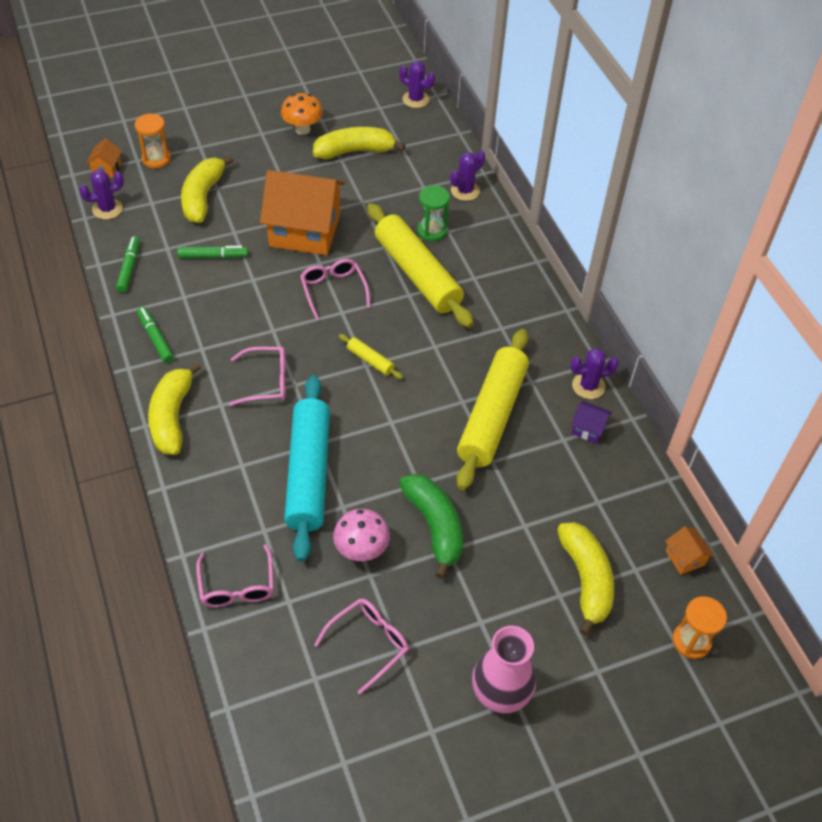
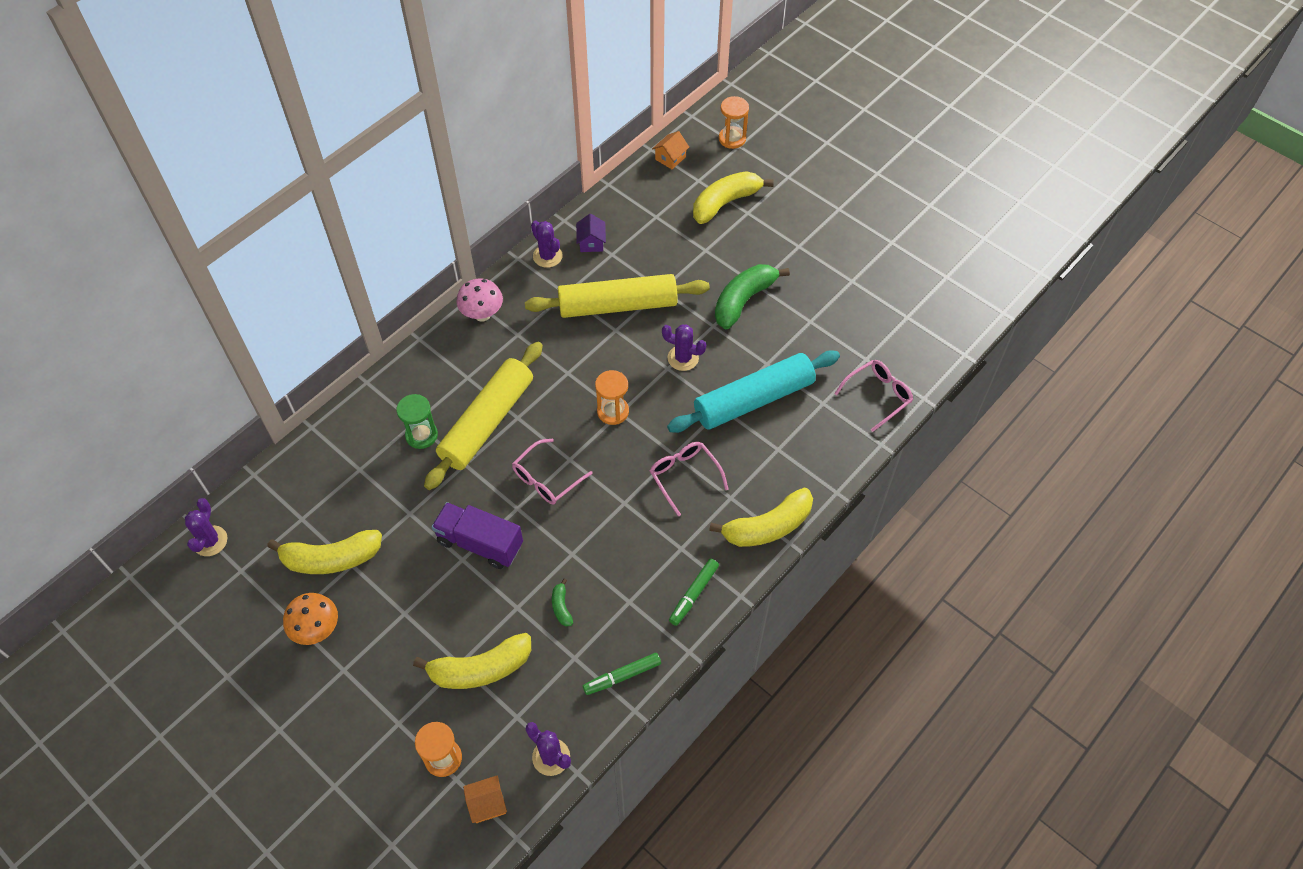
camera: 115 degrees left, 5 degrees up
green marker [178,246,248,258] -> green banana [552,579,573,626]
orange house [260,170,345,255] -> purple truck [432,502,523,569]
yellow banana [313,127,406,159] -> yellow banana turned 60 degrees counterclockwise [267,530,382,574]
pink glasses [314,599,409,694] -> none
pink mushroom [333,509,390,561] -> pink mushroom moved to [456,279,503,322]
yellow rolling pin [339,334,403,379] -> orange hourglass [595,370,629,425]
purple cactus [450,150,485,201] -> purple cactus moved to [662,324,706,371]
pink vase [472,626,536,713] -> none

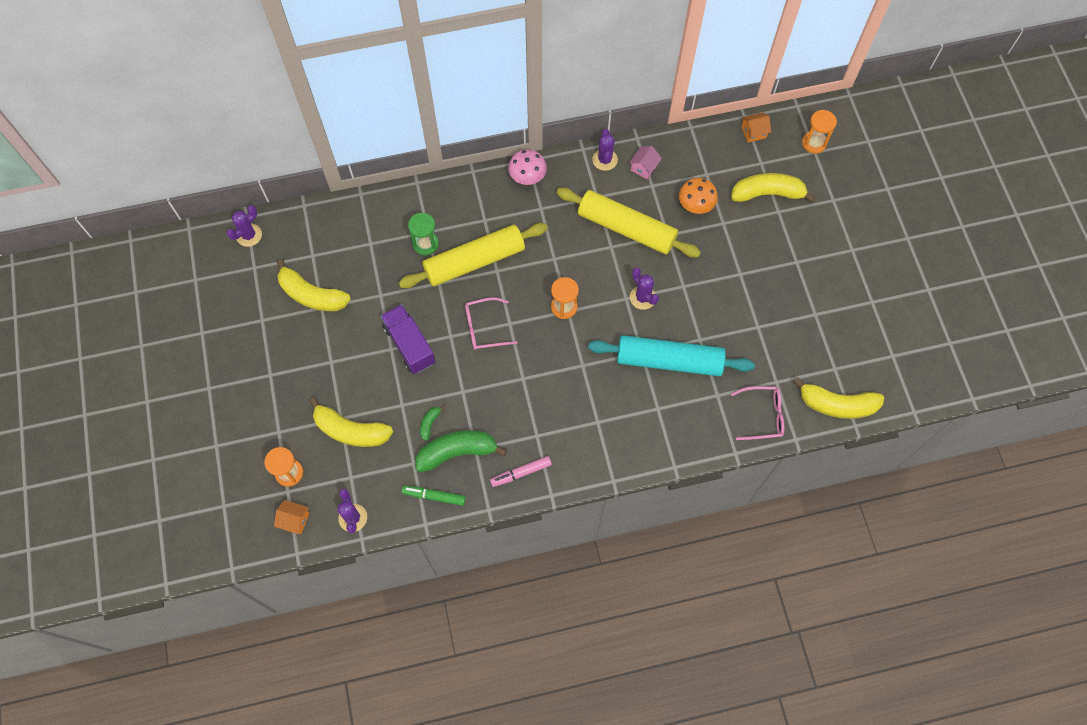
camera: 35 degrees right, 10 degrees up
orange mushroom [283,593,338,645] -> orange mushroom moved to [679,178,718,214]
purple house [576,214,606,252] -> pink house [629,146,662,179]
pink glasses [650,442,728,516] -> none
green marker [669,559,719,626] -> pink marker [490,456,552,487]
yellow banana [709,488,813,547] -> yellow banana moved to [794,377,884,419]
green banana [715,264,790,329] -> green banana moved to [415,430,507,472]

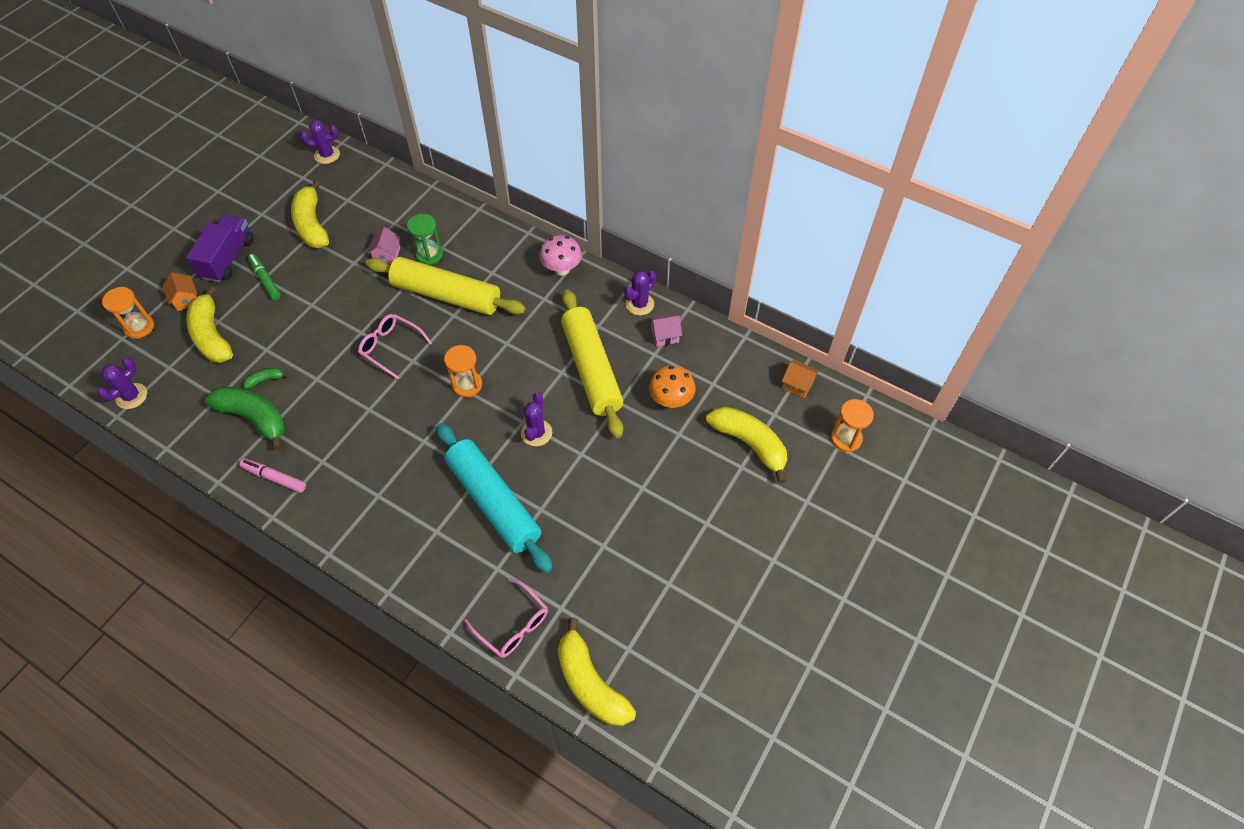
camera: 45 degrees right, 10 degrees down
orange house [274,500,310,534] -> orange house moved to [163,272,198,311]
purple truck [381,304,436,374] -> purple truck moved to [186,215,254,282]
green marker [402,485,466,506] -> green marker moved to [248,254,281,300]
none -> pink house [367,227,401,264]

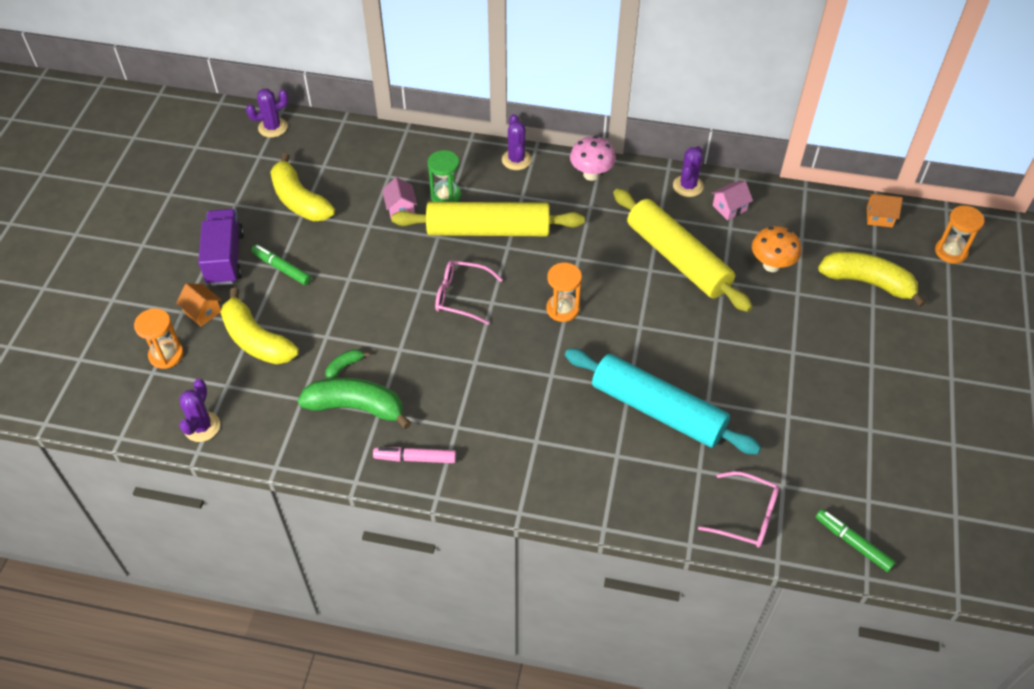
camera: 20 degrees left, 5 degrees down
purple cactus [521,392,552,446] -> purple cactus moved to [502,114,532,170]
yellow banana [558,618,636,726] -> green marker [816,509,896,572]

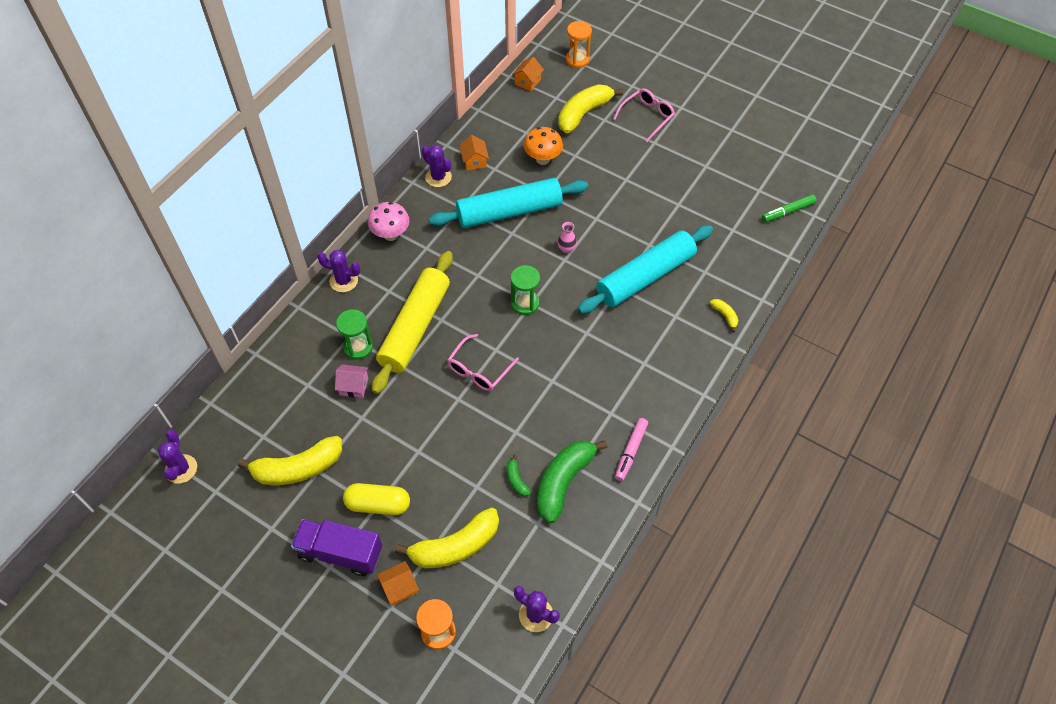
camera: 70 degrees left, 5 degrees up
green marker [251,244,311,285] -> yellow capsule [343,483,410,515]
orange hourglass [546,263,582,322] -> green hourglass [510,265,540,315]
yellow rolling pin [613,188,752,312] -> turquoise rolling pin [429,178,588,228]
pink glasses [698,471,779,548] -> pink glasses moved to [613,88,675,142]
pink house [712,181,753,220] -> orange house [460,135,489,170]
none -> pink vase [557,222,577,253]
none -> yellow banana [710,299,738,332]

